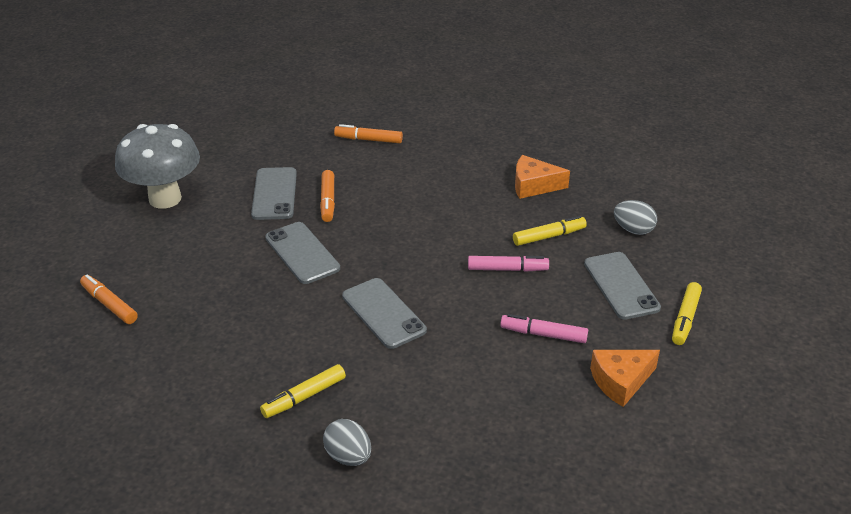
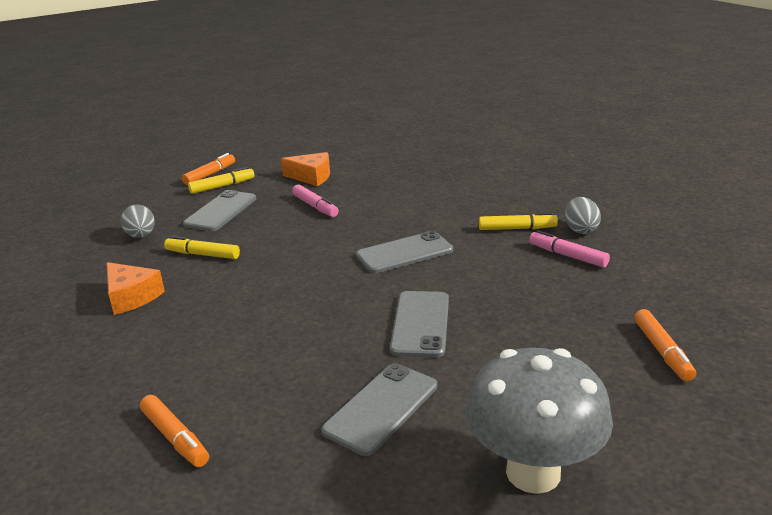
camera: 140 degrees left, 10 degrees down
orange marker [320,170,335,222] -> orange marker moved to [182,153,235,185]
grey egg [323,419,371,466] -> grey egg moved to [565,197,601,234]
grey phone [342,278,427,349] -> grey phone turned 60 degrees clockwise [356,231,453,273]
pink marker [468,256,549,272] -> pink marker moved to [529,230,610,268]

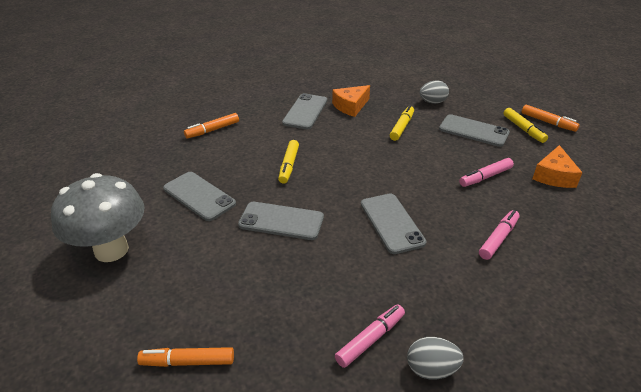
camera: 95 degrees right, 10 degrees up
yellow marker [479,212,558,230] -> yellow marker moved to [278,140,299,184]
none -> grey phone [282,93,327,129]
none -> pink marker [479,210,520,260]

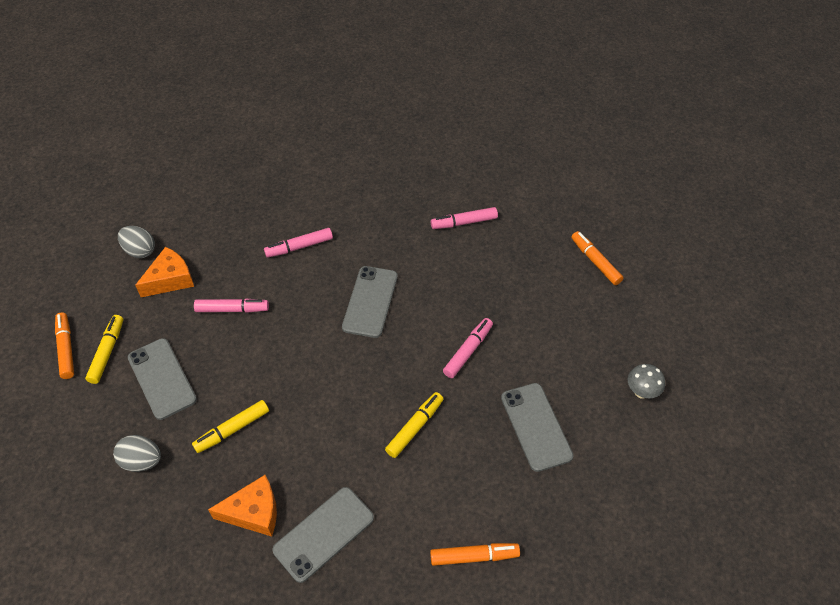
camera: 150 degrees left, 15 degrees up
grey mushroom [51,173,145,262] -> grey mushroom [628,364,665,399], size x0.42
orange marker [137,347,234,367] -> orange marker turned 150 degrees counterclockwise [571,231,624,285]
grey phone [238,202,324,240] -> pink marker [443,318,493,378]
grey egg [407,337,464,380] -> grey egg moved to [118,226,155,258]

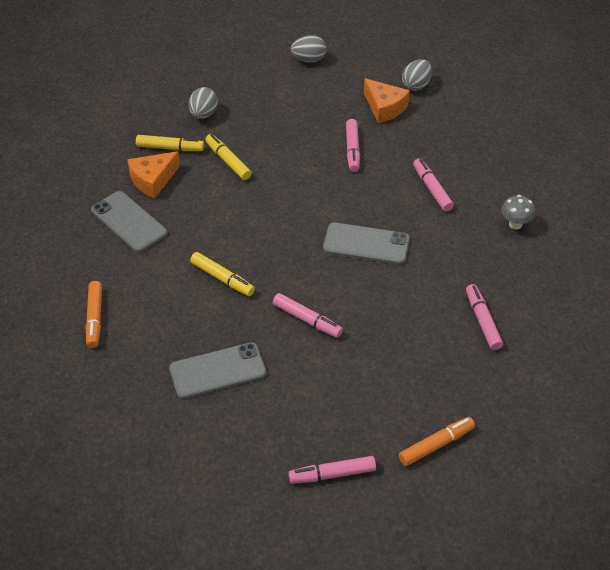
camera: 90 degrees right, 5 degrees down
orange marker [55,312,74,379] -> grey egg [291,35,327,63]
yellow marker [85,315,123,384] -> yellow marker moved to [136,135,204,151]
grey phone [128,338,197,420] -> none
orange cheese [208,475,277,537] -> orange cheese turned 60 degrees clockwise [127,151,180,198]
grey mushroom [628,364,665,399] -> grey mushroom moved to [501,195,536,230]
none -> pink marker [288,456,376,484]

